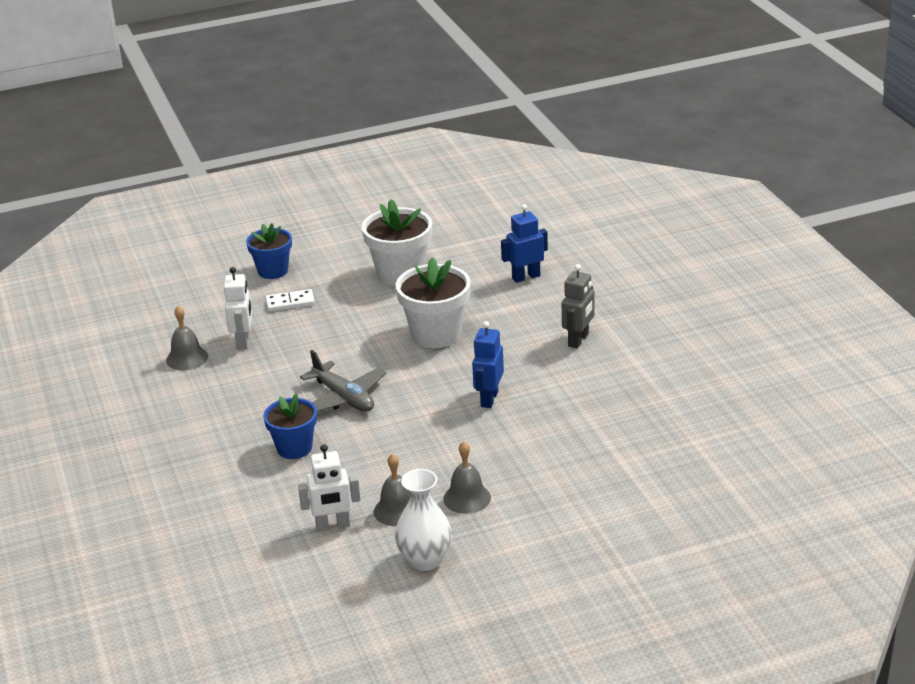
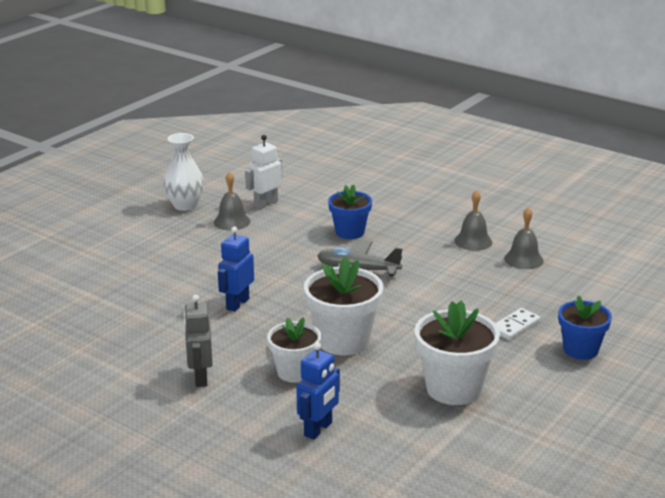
camera: 145 degrees right, 5 degrees down
white robot [224,267,252,350] -> none
grey bell [444,441,491,514] -> grey bell moved to [454,190,492,251]
blue robot [472,321,504,408] -> blue robot turned 135 degrees counterclockwise [218,226,254,312]
none -> white flower pot [267,317,321,383]

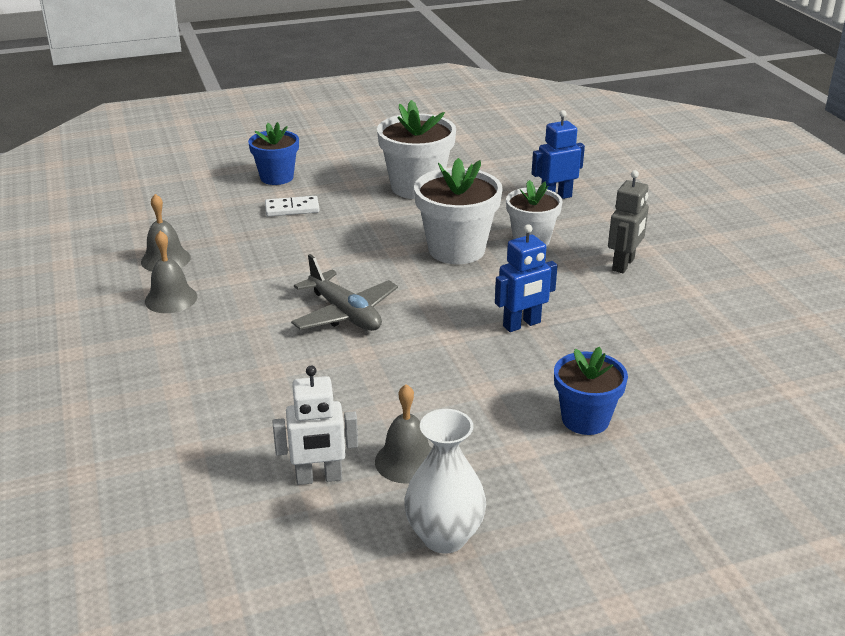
camera: 145 degrees left, 5 degrees up
blue flower pot [328,185,372,239] -> blue flower pot moved to [554,346,628,435]

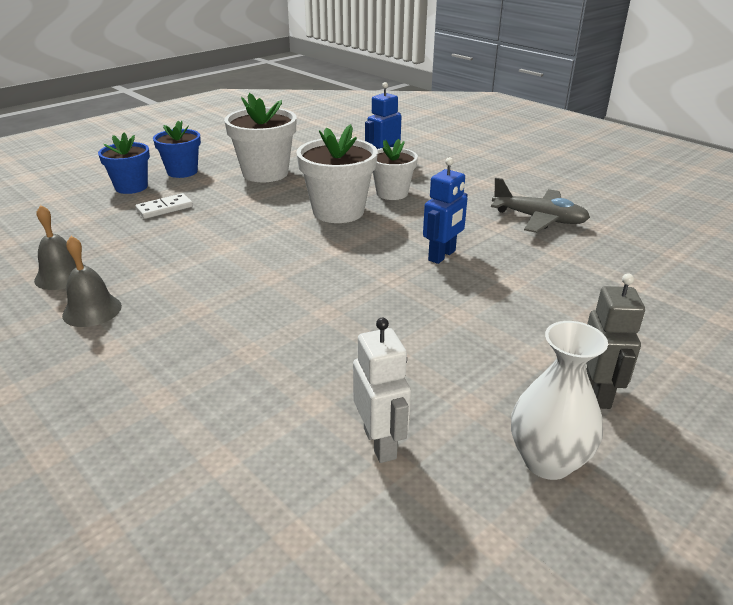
camera: 25 degrees left, 0 degrees up
white robot [273,366,358,485] -> white robot turned 75 degrees counterclockwise [353,318,411,463]
grey plane [291,254,398,331] -> grey plane moved to [491,178,590,233]
grey bell [375,384,432,484] -> none
blue flower pot [554,346,628,435] -> blue flower pot moved to [153,120,201,178]
grey robot [608,170,649,273] -> grey robot moved to [586,273,645,409]

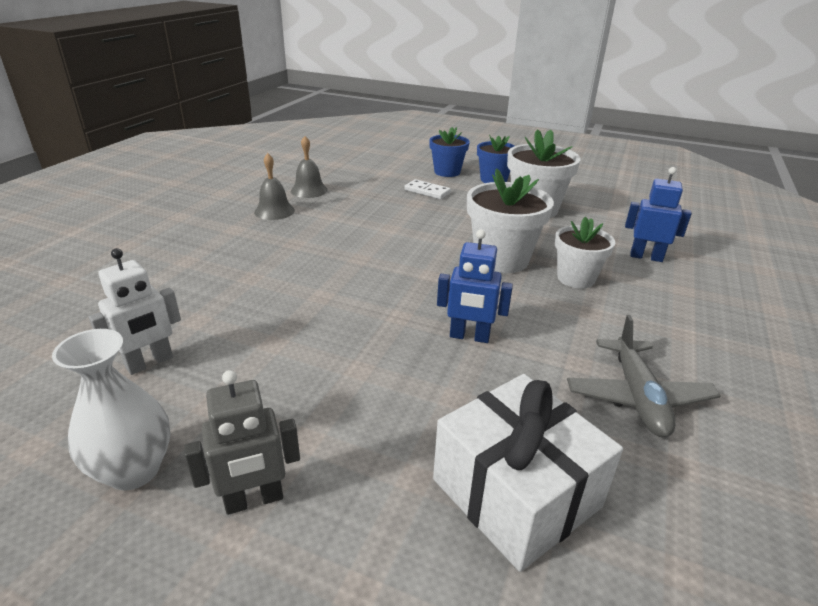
camera: 65 degrees right, 0 degrees up
none -> white gift [433,374,623,572]

